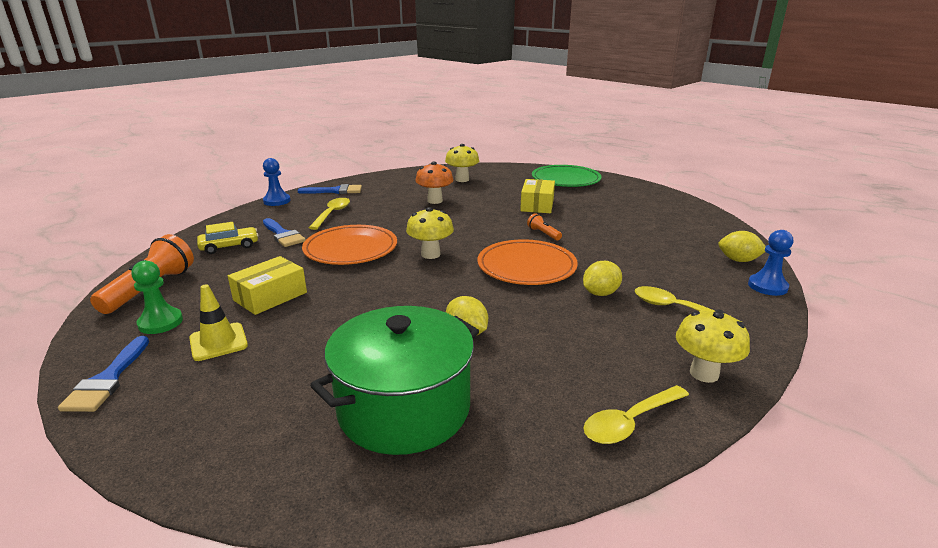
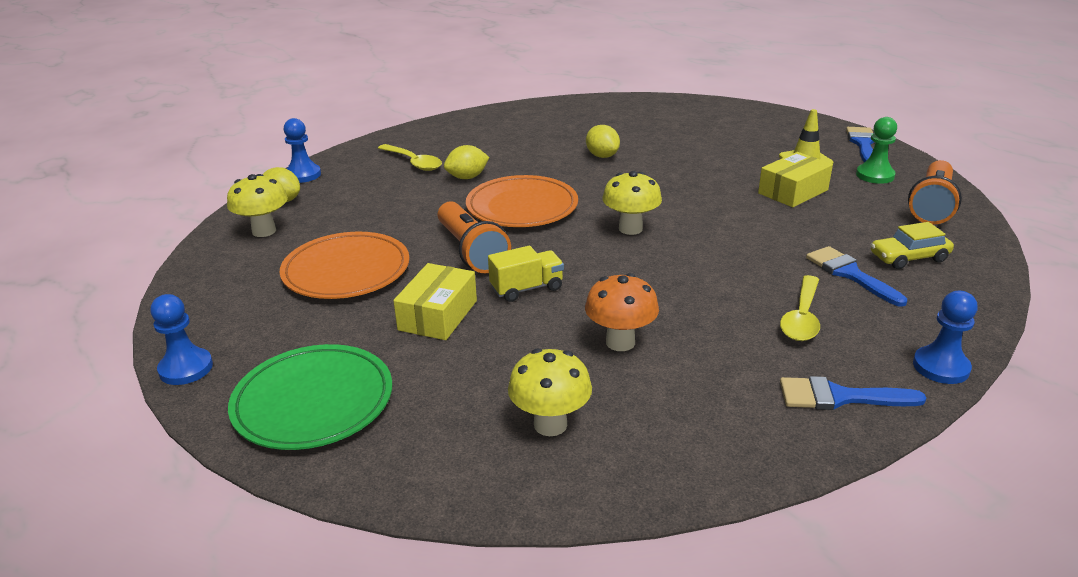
camera: 170 degrees left, 5 degrees up
orange plate [302,225,397,265] -> orange plate moved to [280,232,409,299]
green pot [310,306,479,455] -> none
orange flashlight [527,213,562,240] -> orange flashlight [438,201,511,273], size x2.08
yellow spoon [583,385,689,444] -> none
yellow mushroom [676,309,750,383] -> yellow mushroom moved to [227,174,288,237]
none -> blue pawn [151,294,213,385]
none -> yellow truck [488,246,564,302]

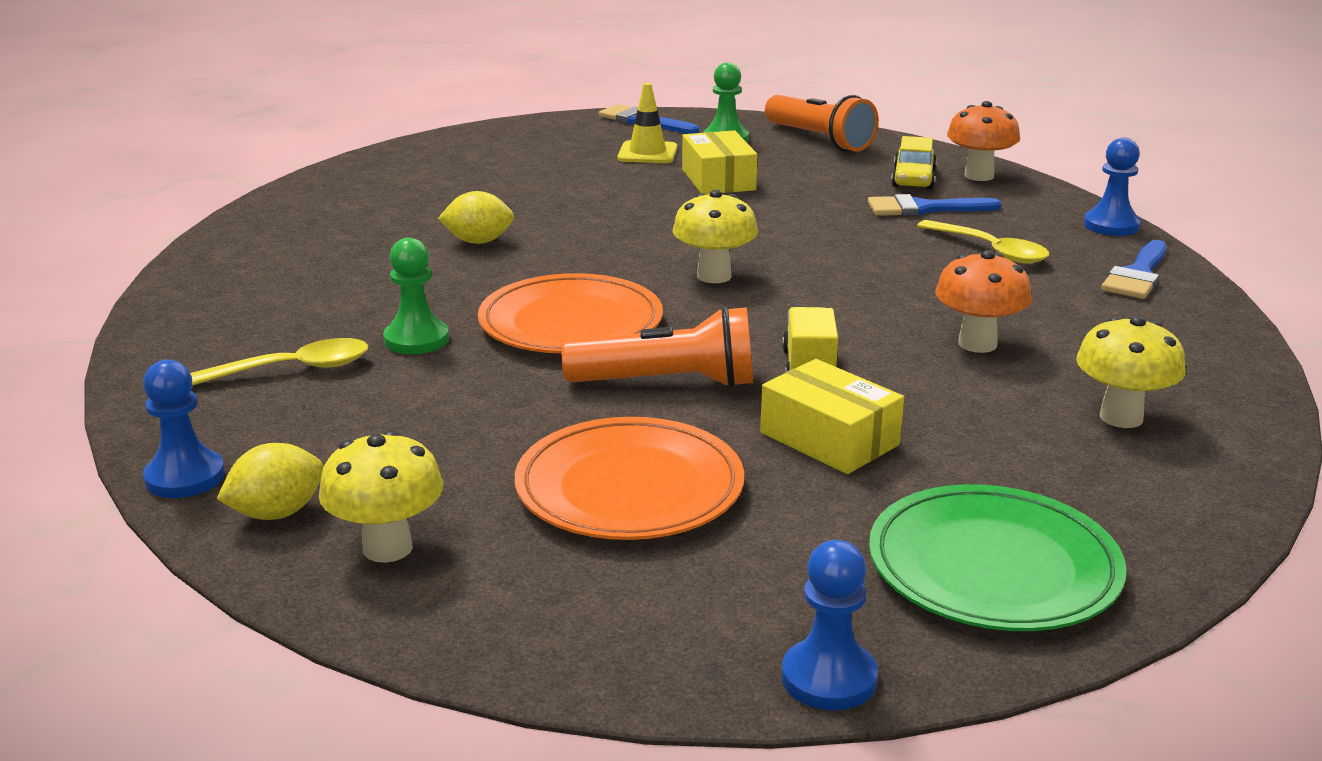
camera: 65 degrees left, 5 degrees down
yellow lemon [444,145,489,179] -> green pawn [383,238,449,354]
none -> orange mushroom [947,101,1020,181]

